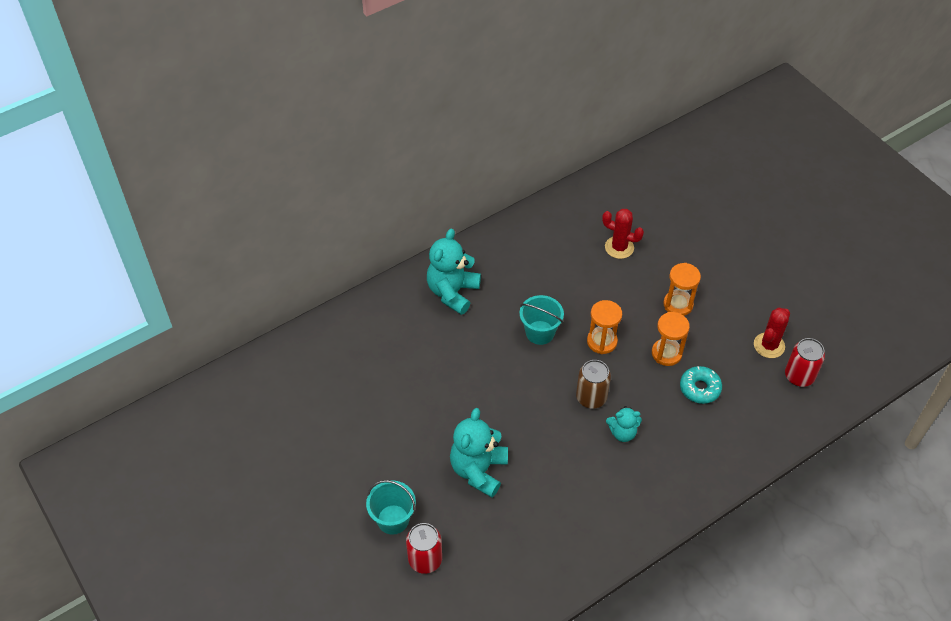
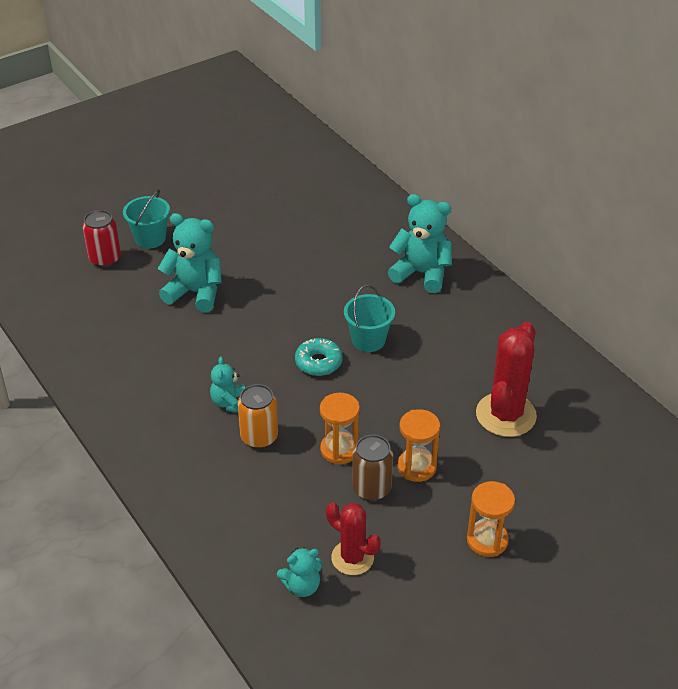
camera: 90 degrees right, 10 degrees down
brown can [576,360,611,409] -> brown can moved to [352,435,393,501]
orange hourglass [587,300,622,354] -> orange hourglass moved to [467,481,515,557]
red cactus [602,209,644,259] -> red cactus [476,322,537,437], size x1.58
turquoise donut [680,366,722,404] -> turquoise donut moved to [295,338,343,376]
red can [785,338,825,387] -> turquoise teddy bear [277,548,322,597]
none -> orange can [238,384,278,448]

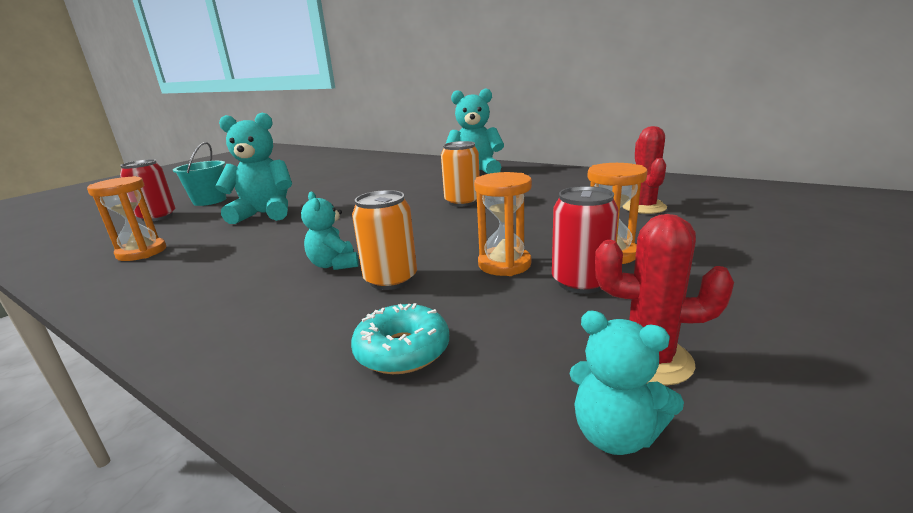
camera: 20 degrees left, 20 degrees down
turquoise teddy bear [277,548,322,597] -> turquoise teddy bear turned 75 degrees clockwise [570,311,684,455]
turquoise donut [295,338,343,376] -> turquoise donut moved to [351,303,449,374]
turquoise bucket [344,285,395,352] -> orange can [441,141,480,207]
brown can [352,435,393,501] -> red can [552,186,618,294]
orange hourglass [467,481,515,557] -> orange hourglass moved to [87,176,166,261]
red cactus [476,322,537,437] -> red cactus [622,126,667,214], size x0.63

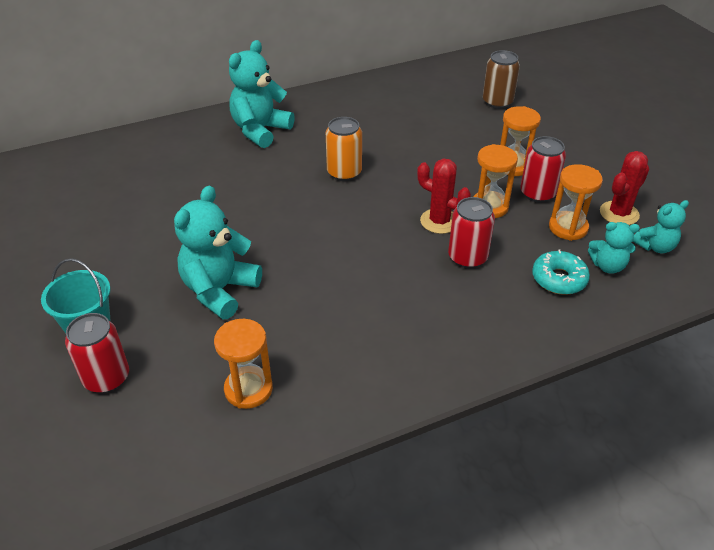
camera: 60 degrees left, 20 degrees up
turquoise teddy bear [301,192,358,270] -> turquoise teddy bear moved to [588,222,640,274]
orange can [352,190,417,290] -> red can [448,197,495,268]
red cactus [622,126,667,214] -> red cactus moved to [417,159,471,234]
none -> brown can [483,50,520,109]
none -> orange hourglass [549,164,603,241]

